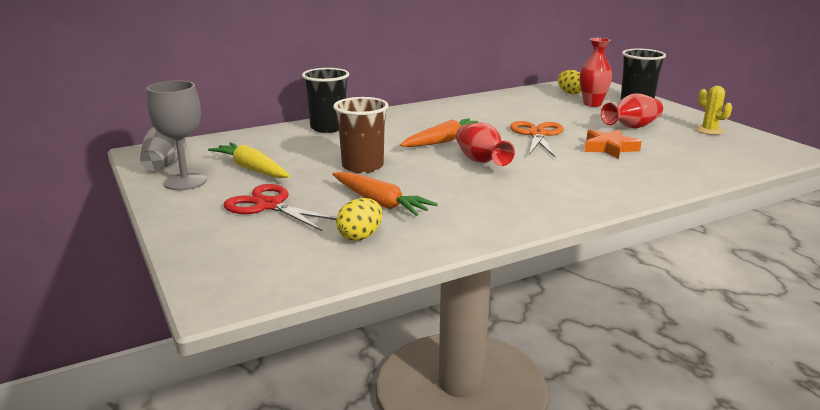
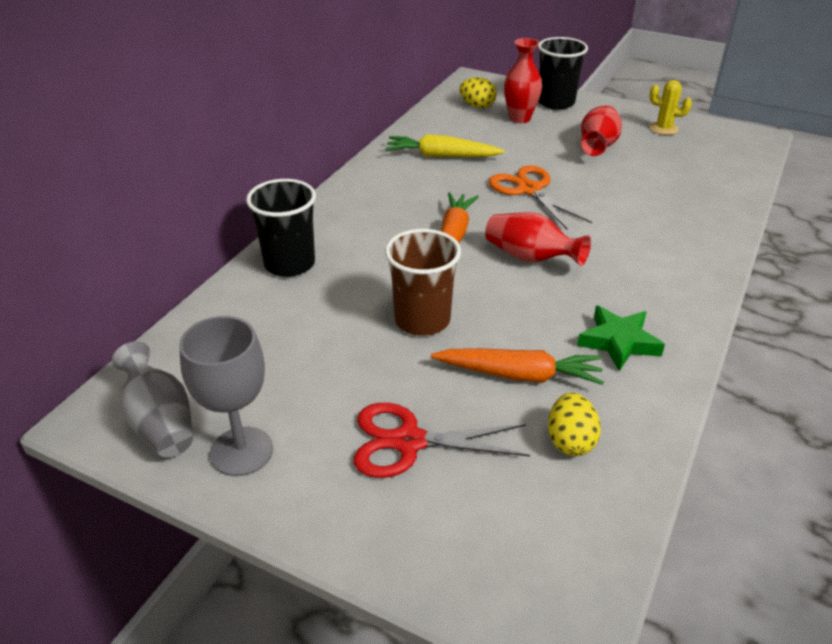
camera: 35 degrees left, 15 degrees up
yellow carrot [208,142,290,178] -> yellow carrot moved to [385,134,505,157]
orange star [585,129,642,159] -> none
none -> green star [577,306,665,371]

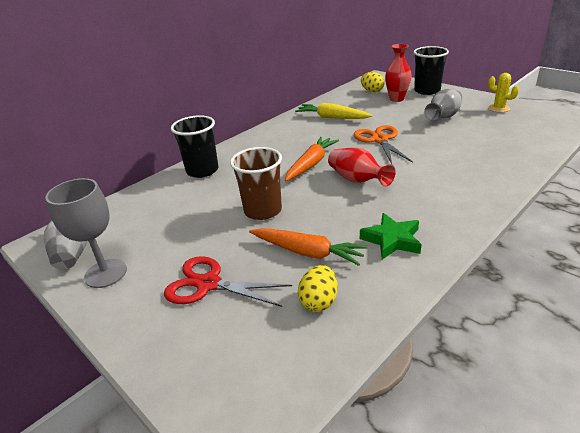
camera: 20 degrees right, 5 degrees down
red vase [581,105,622,156] -> grey vase [424,89,462,121]

